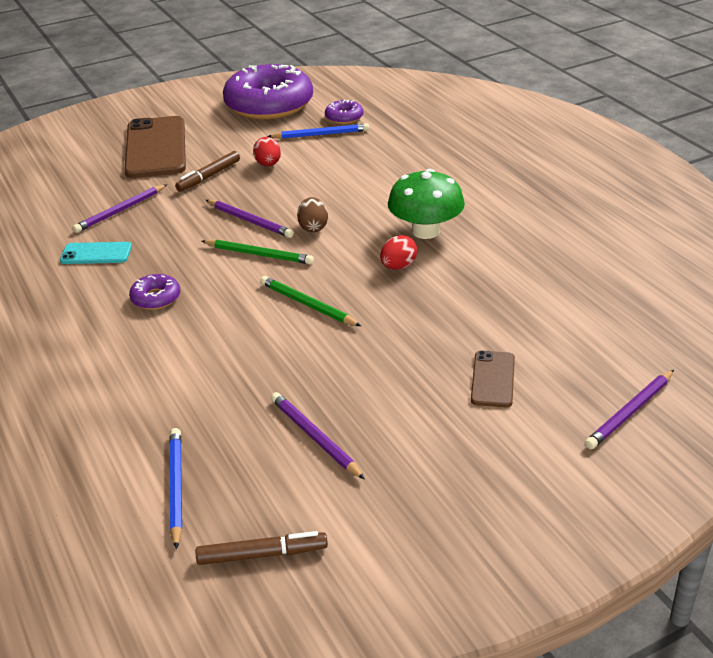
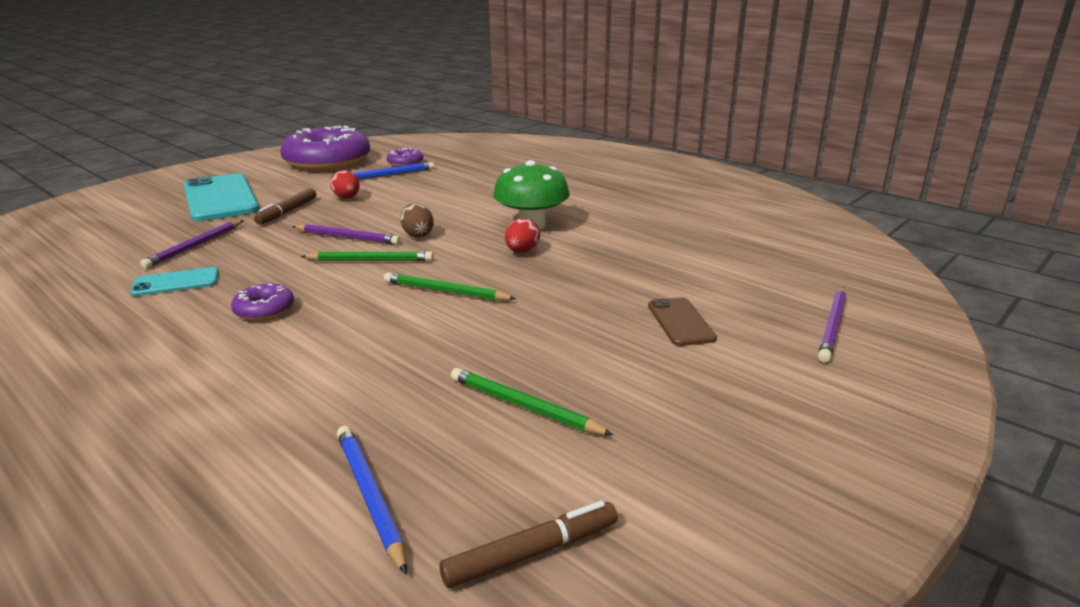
camera: 20 degrees left, 10 degrees down
brown phone [124,116,186,178] -> turquoise phone [184,174,259,222]
purple pencil [271,392,365,479] -> green pencil [451,368,613,435]

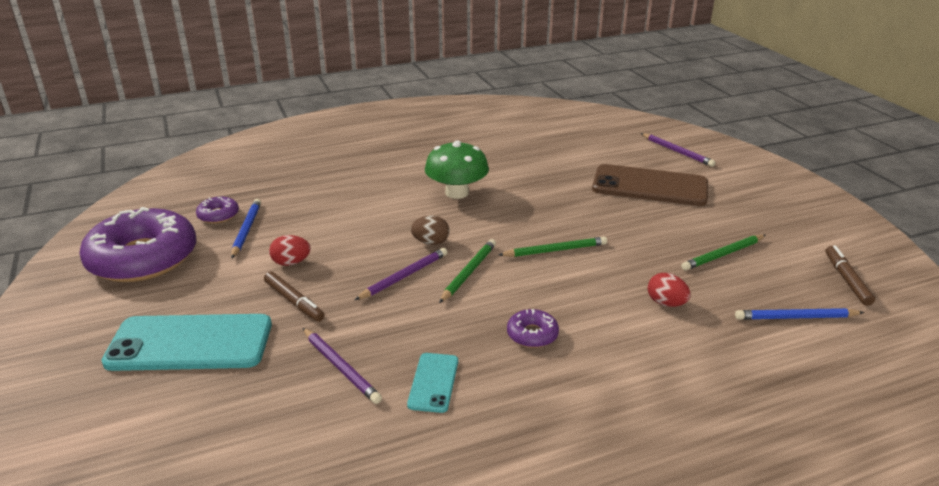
camera: 65 degrees left, 5 degrees up
green pencil [384,272,516,301] -> green pencil turned 150 degrees counterclockwise [498,237,607,257]
red egg [505,218,540,253] -> red egg moved to [648,273,691,307]
brown phone [648,297,717,346] -> brown phone [592,164,708,206], size x2.03

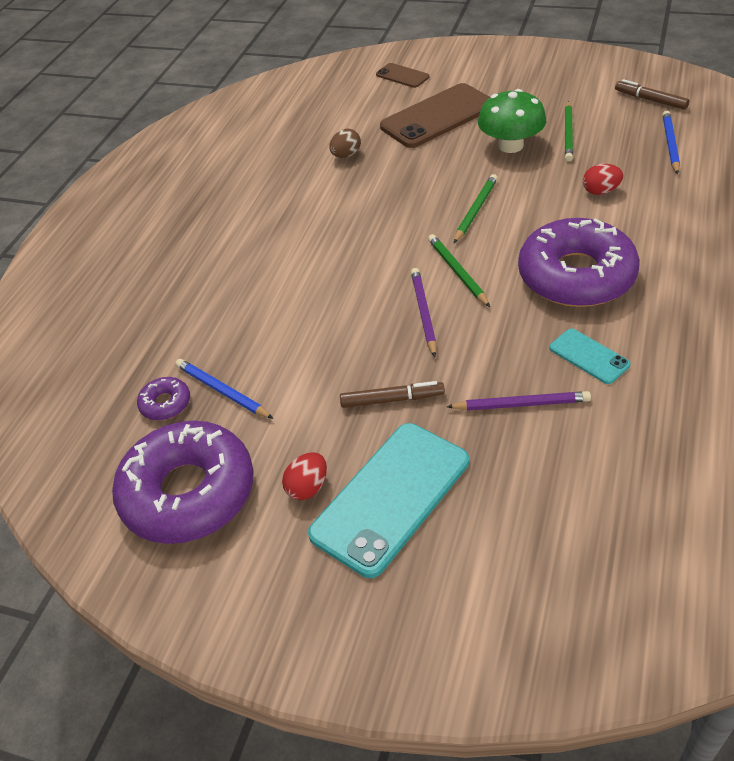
camera: 45 degrees left, 15 degrees up
red egg [269,235,311,266] -> red egg moved to [282,452,327,500]
brown egg [410,216,450,245] -> brown egg moved to [329,128,361,158]
green mushroom [425,140,489,199] -> green mushroom moved to [478,89,546,153]
purple donut [507,309,559,348] -> purple donut [518,218,640,307], size x2.39
purple pencil [641,133,715,167] -> brown phone [376,63,429,88]
blue pencil [735,308,864,320] -> blue pencil turned 150 degrees clockwise [662,111,680,174]

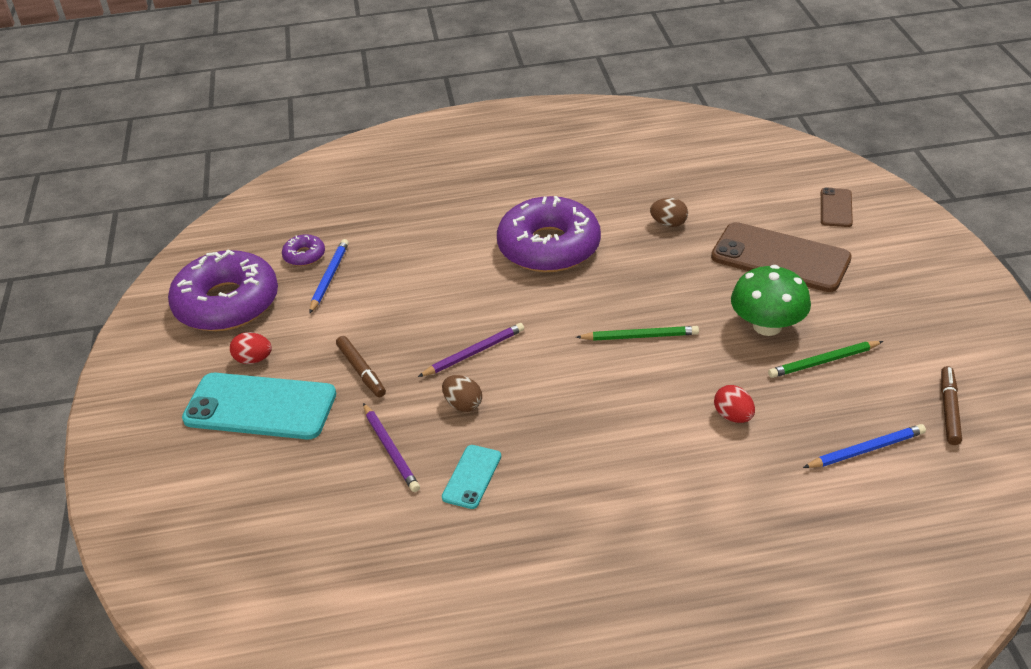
camera: 60 degrees right, 5 degrees down
green pencil [428,234,490,307] -> none
purple donut [518,218,640,307] -> purple donut moved to [497,196,601,272]
none -> brown egg [442,375,482,412]

